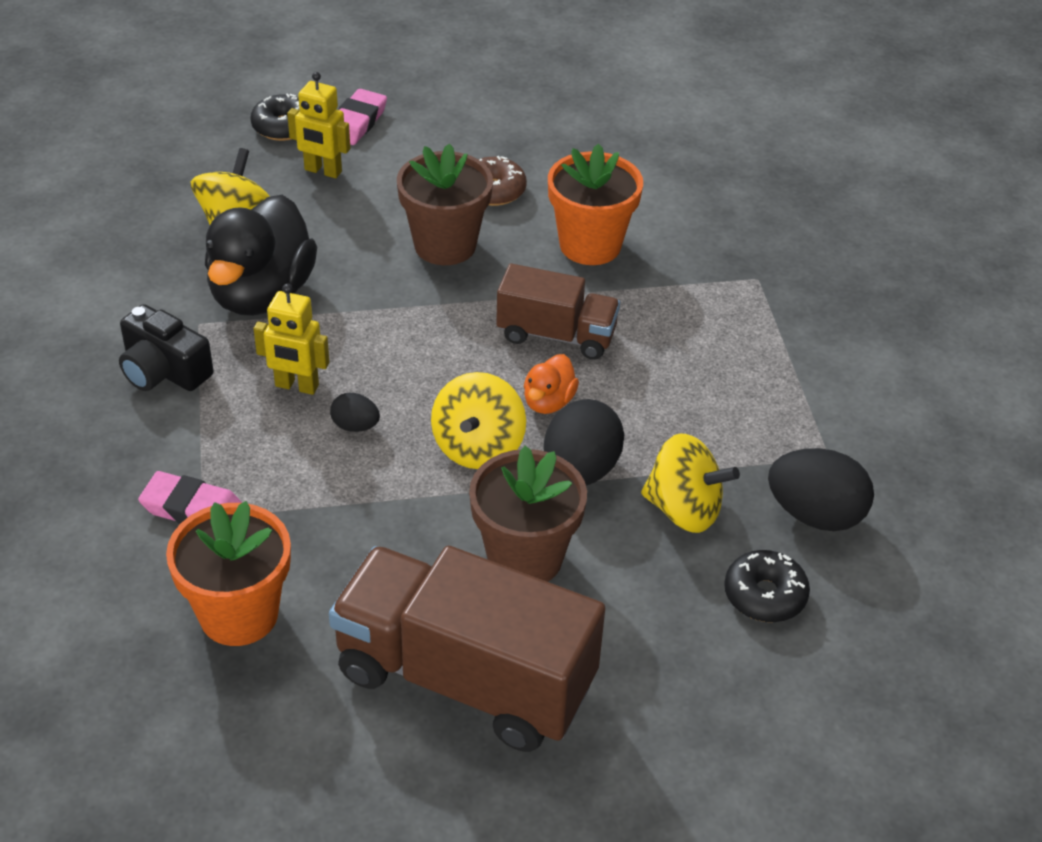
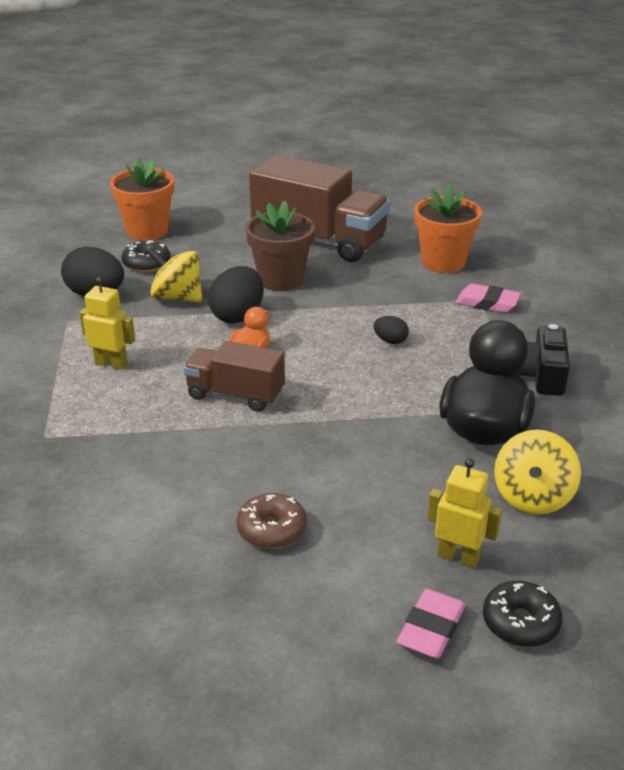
camera: 175 degrees left, 10 degrees down
black camera [119,304,214,391] -> black camera turned 120 degrees counterclockwise [518,324,570,396]
yellow robot [254,284,329,395] -> yellow robot moved to [79,277,135,370]
brown flower pot [397,143,493,265] -> none
yellow spinning top [431,372,526,469] -> none
orange flower pot [548,143,643,265] -> orange flower pot moved to [110,157,174,241]

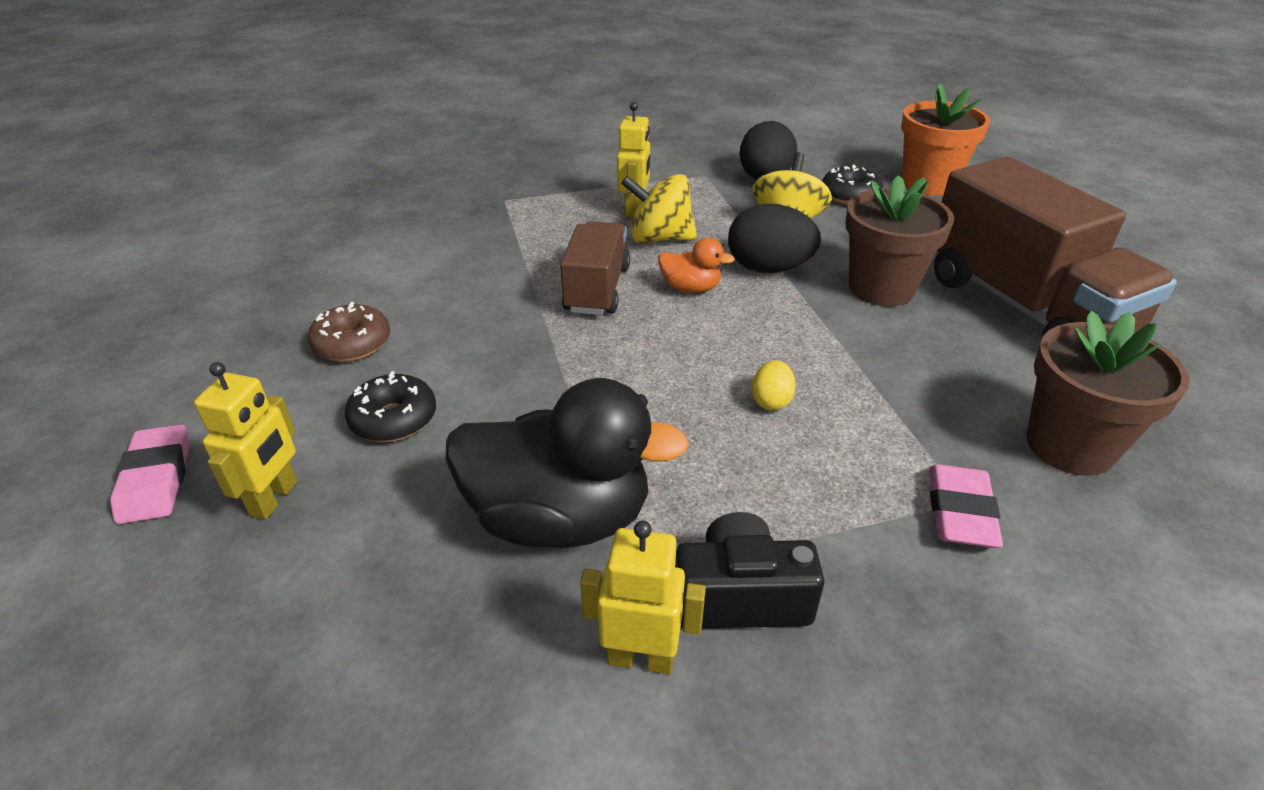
camera: 80 degrees right, 5 degrees up
brown truck [249,154,390,262] -> brown truck turned 45 degrees counterclockwise [934,157,1177,337]
black egg [373,316,409,344] -> yellow egg [752,360,796,411]
pink eraser [396,589,466,659] -> pink eraser turned 60 degrees clockwise [110,424,190,524]
orange flower pot [414,185,482,273] -> brown flower pot [1026,311,1190,476]
black donut [483,581,562,647] -> black donut moved to [345,371,436,442]
yellow spinning top [494,430,581,515] -> yellow spinning top moved to [621,174,697,243]
none -> yellow robot [580,521,706,674]

